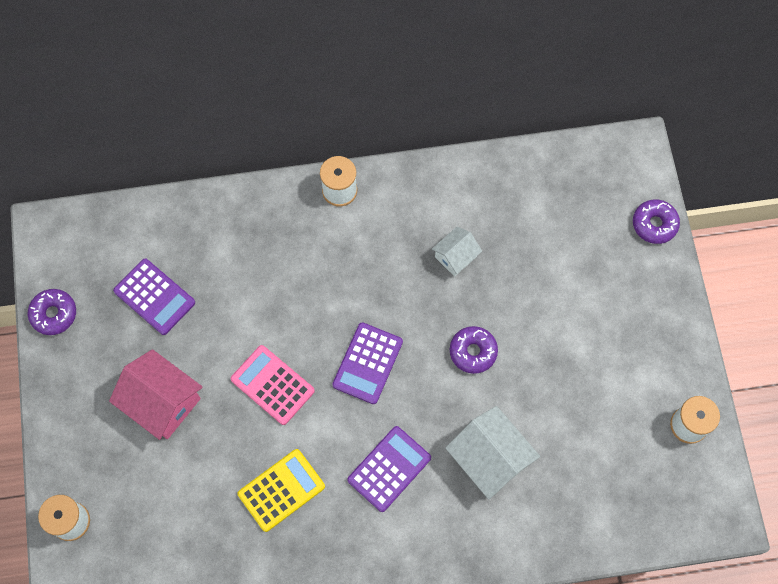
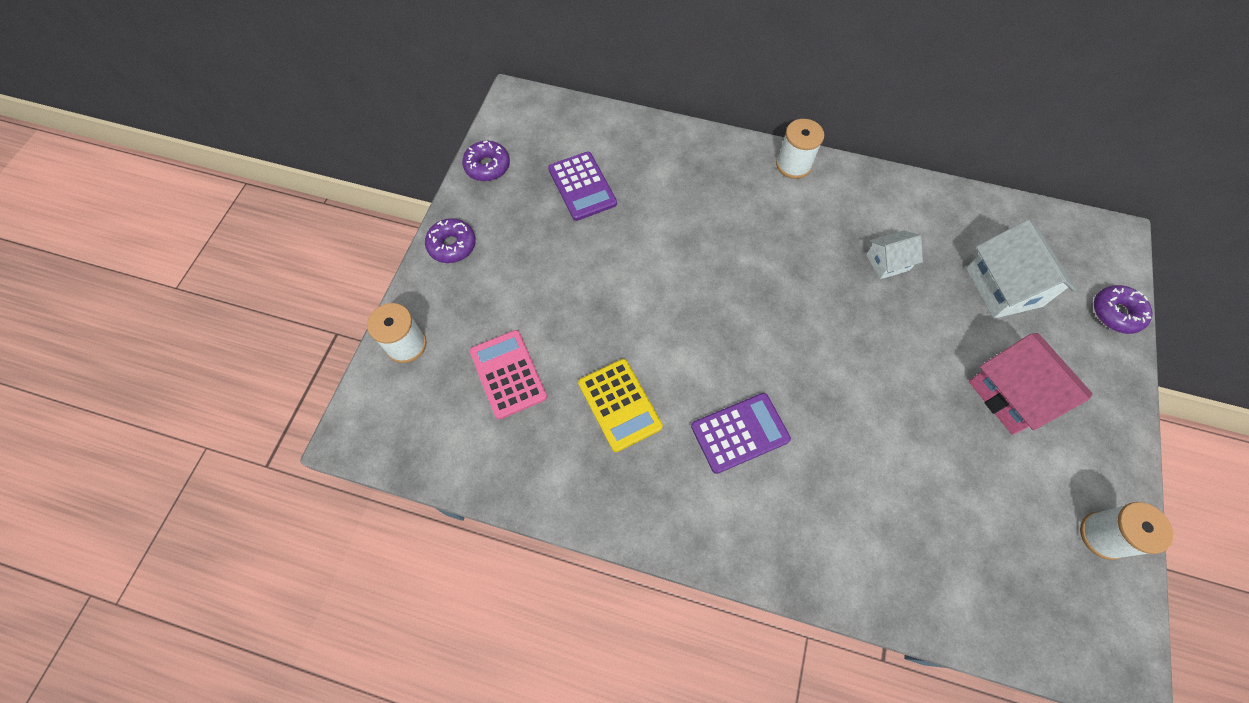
camera: 25 degrees right, 5 degrees down
pink house [109,349,202,440] -> pink house moved to [969,333,1093,435]
pink calculator [231,345,315,425] -> pink calculator moved to [470,330,547,419]
yellow calculator [237,449,325,532] -> yellow calculator turned 75 degrees clockwise [578,359,663,452]
purple calculator [332,322,403,404] -> none
white house [445,406,540,500] -> white house moved to [966,220,1076,319]
purple donut [450,326,498,374] -> purple donut moved to [425,218,476,263]

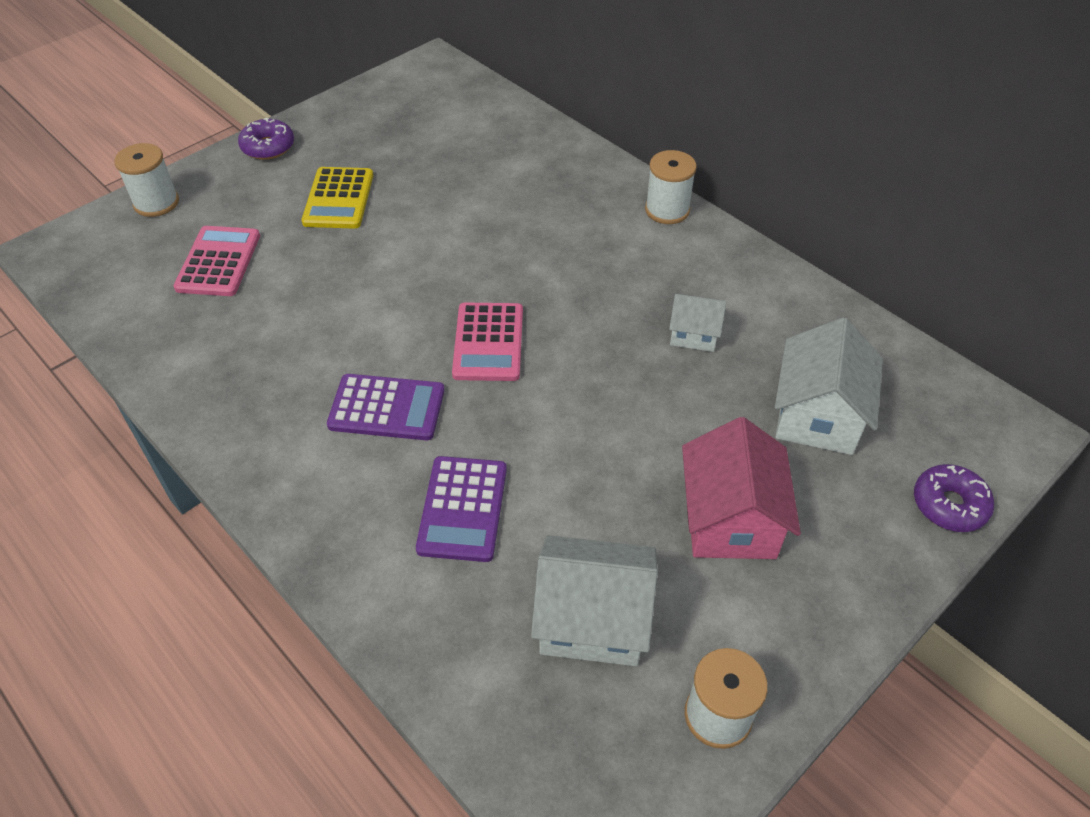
camera: 30 degrees right, 15 degrees down
purple donut [462,141,510,181] -> none
purple calculator [548,152,617,221] -> purple calculator moved to [416,456,507,562]
yellow calculator [578,359,663,452] -> yellow calculator moved to [301,167,373,229]
none -> pink calculator [452,303,523,381]
none -> white house [531,535,658,666]

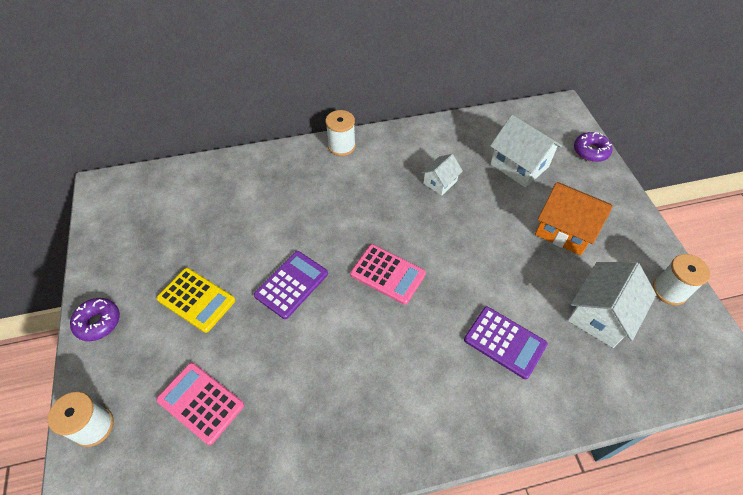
camera: 60 degrees left, 5 degrees up
purple calculator [327,374,445,440] -> purple calculator moved to [254,251,328,319]
pink house [682,417,801,559] -> orange house [535,182,613,255]

